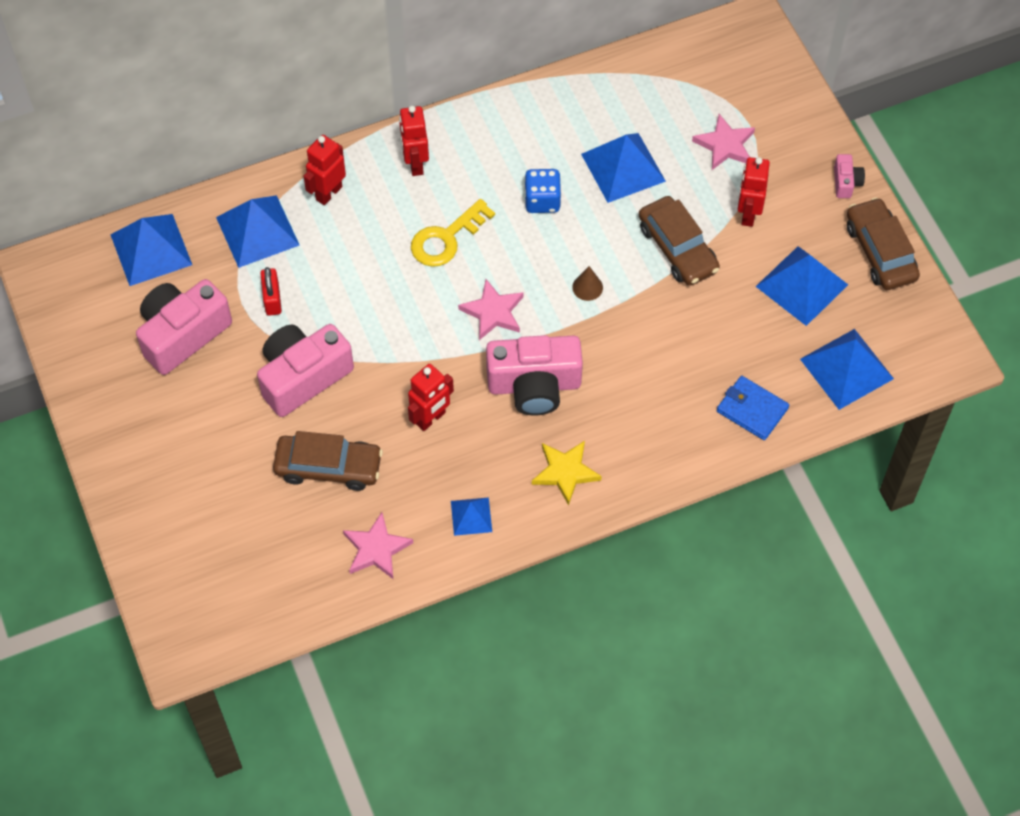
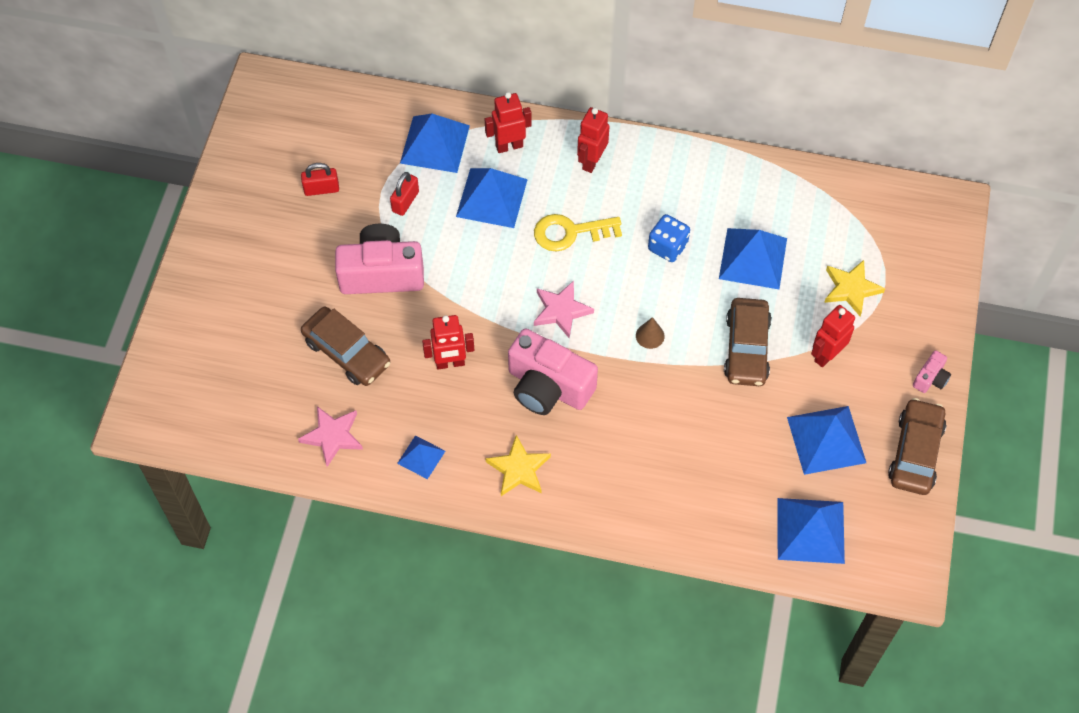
camera: 35 degrees right, 0 degrees up
blue pyramid [110,214,192,286] -> blue pyramid moved to [456,168,528,228]
pink camera [136,279,232,375] -> red padlock [301,163,339,196]
pink star [692,114,755,170] -> yellow star [824,260,885,316]
blue wallet [717,376,789,440] -> none

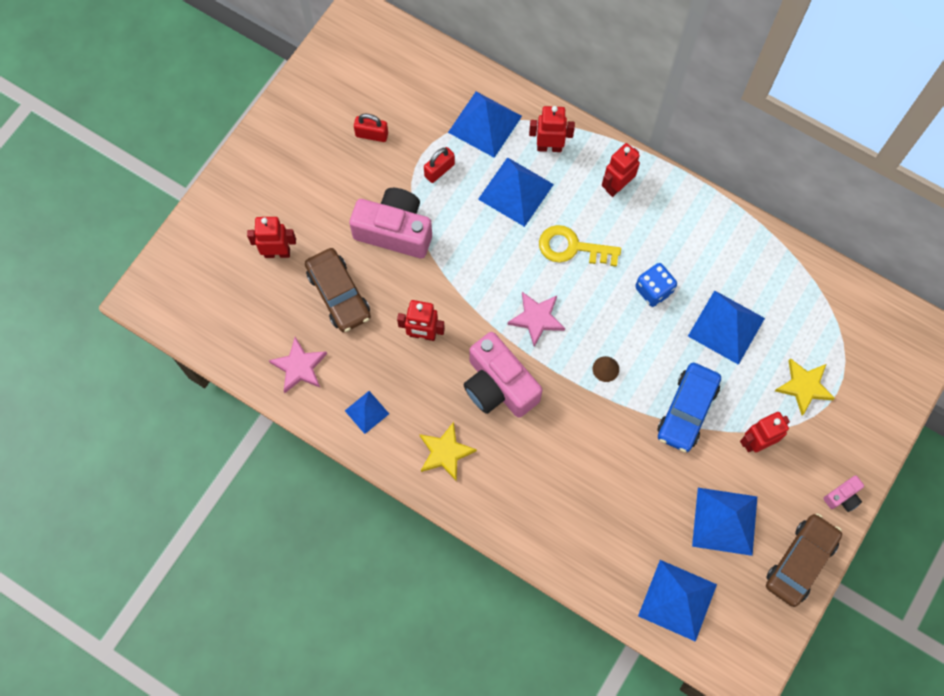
camera: 20 degrees right, 10 degrees up
brown car [724,298,772,386] -> blue car [657,363,721,452]
none -> red robot [247,217,296,258]

